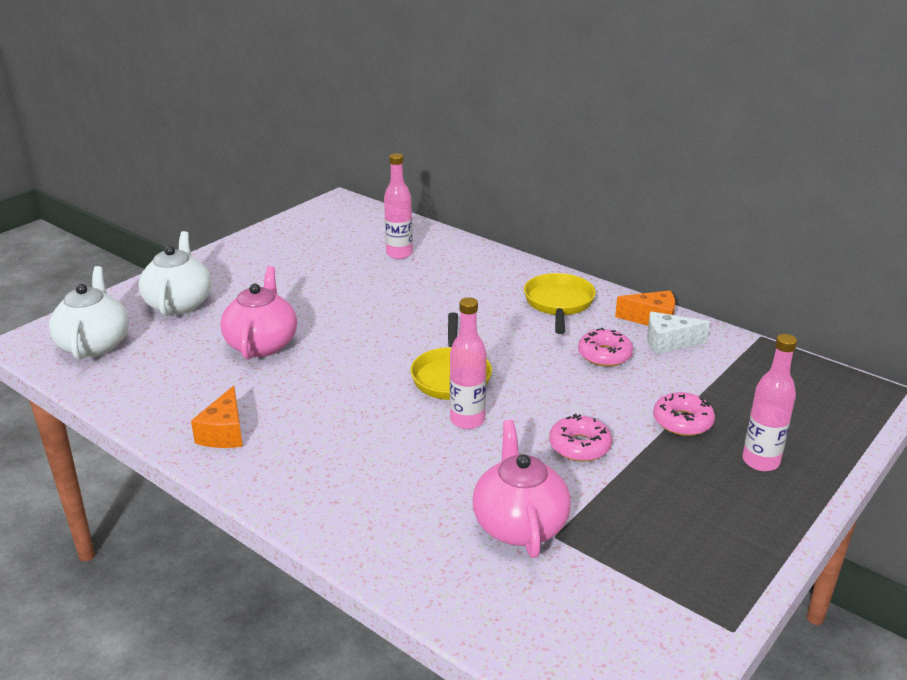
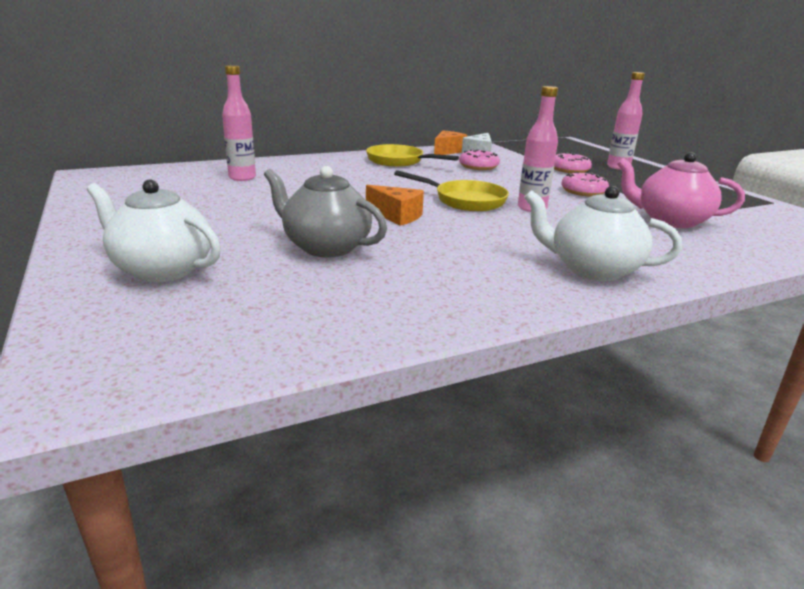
camera: 65 degrees left, 5 degrees down
white teapot [49,266,129,360] -> white teapot moved to [524,186,682,281]
orange cheese [191,385,243,448] -> orange cheese moved to [366,185,424,226]
pink teapot [220,266,297,360] -> grey teapot [264,166,387,258]

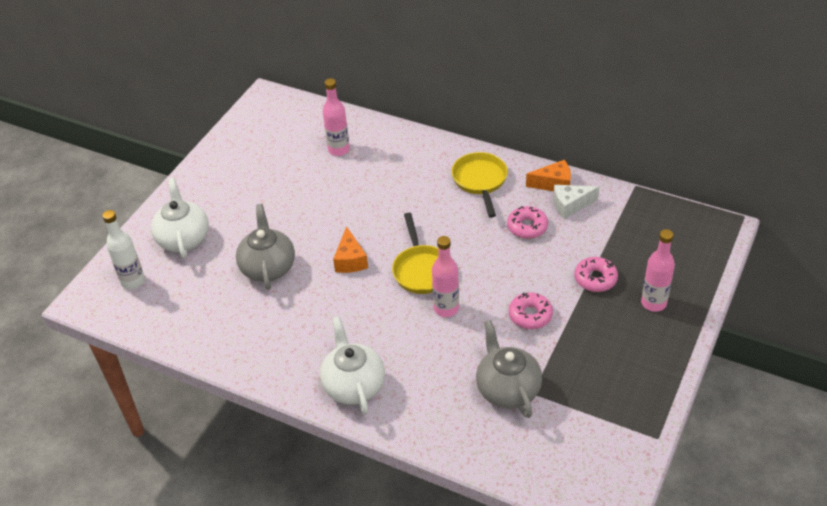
camera: 55 degrees right, 20 degrees up
pink teapot [617,152,745,228] -> grey teapot [476,320,542,418]
none -> white bottle [102,210,145,289]

